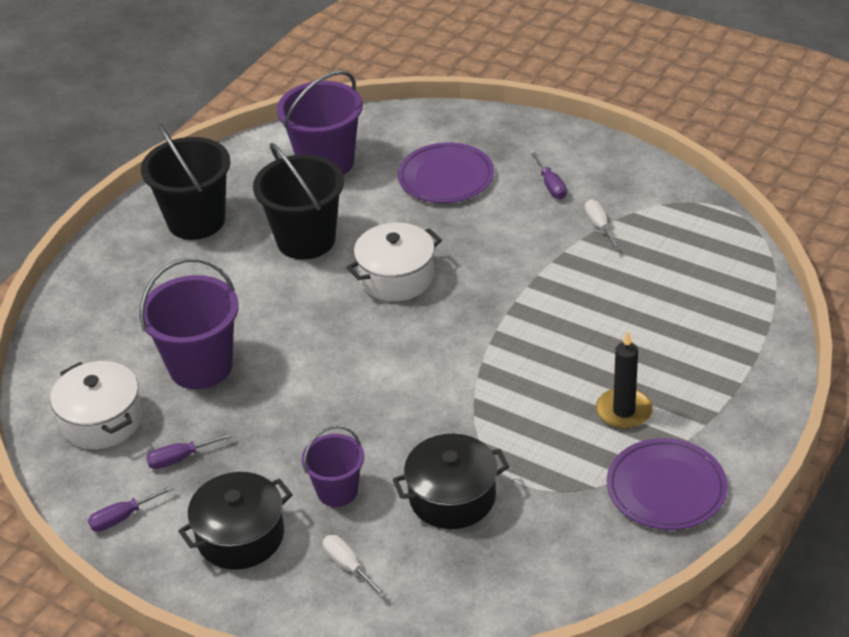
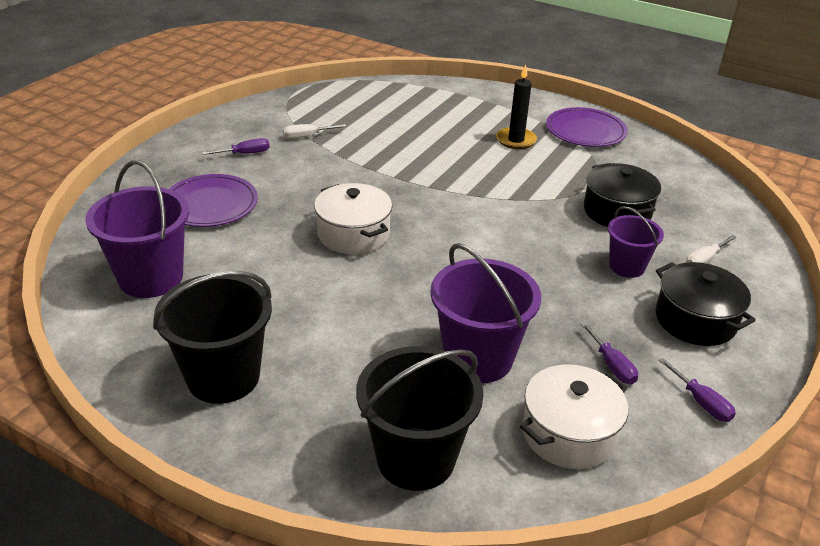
camera: 95 degrees left, 5 degrees down
black bucket [253,143,344,260] -> black bucket moved to [356,346,484,491]

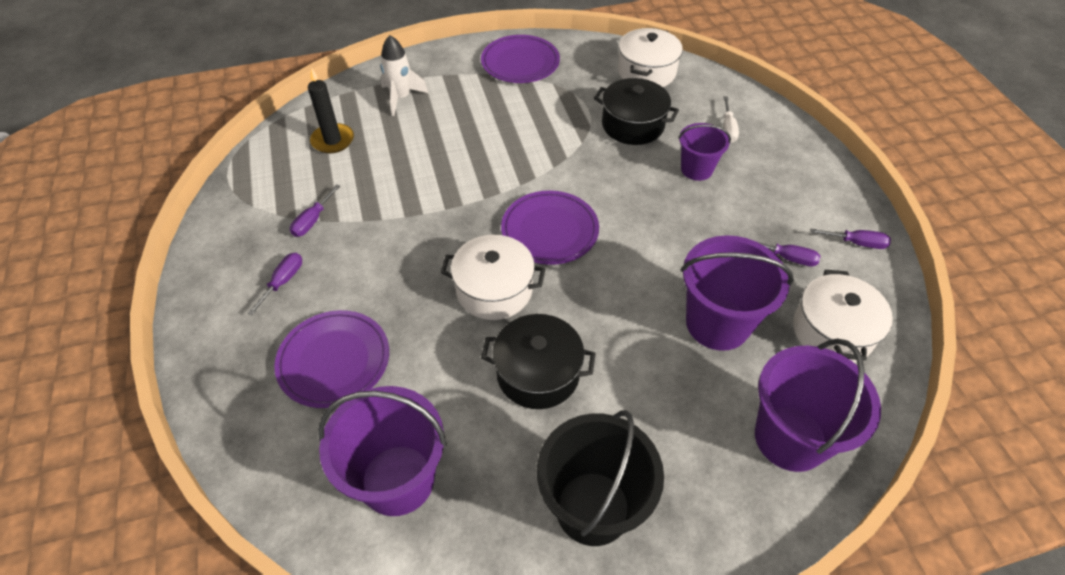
camera: 45 degrees left, 15 degrees up
white screwdriver [283,124,346,139] -> purple screwdriver [290,184,340,237]
black bucket [356,346,484,491] -> purple bucket [755,338,881,472]
black candle [496,64,537,149] -> black candle moved to [308,68,354,153]
black pot [656,262,756,346] -> black pot moved to [481,314,596,409]
none -> white rocket [380,35,428,116]
none -> purple plate [501,190,599,265]
none -> white pot [618,28,683,87]

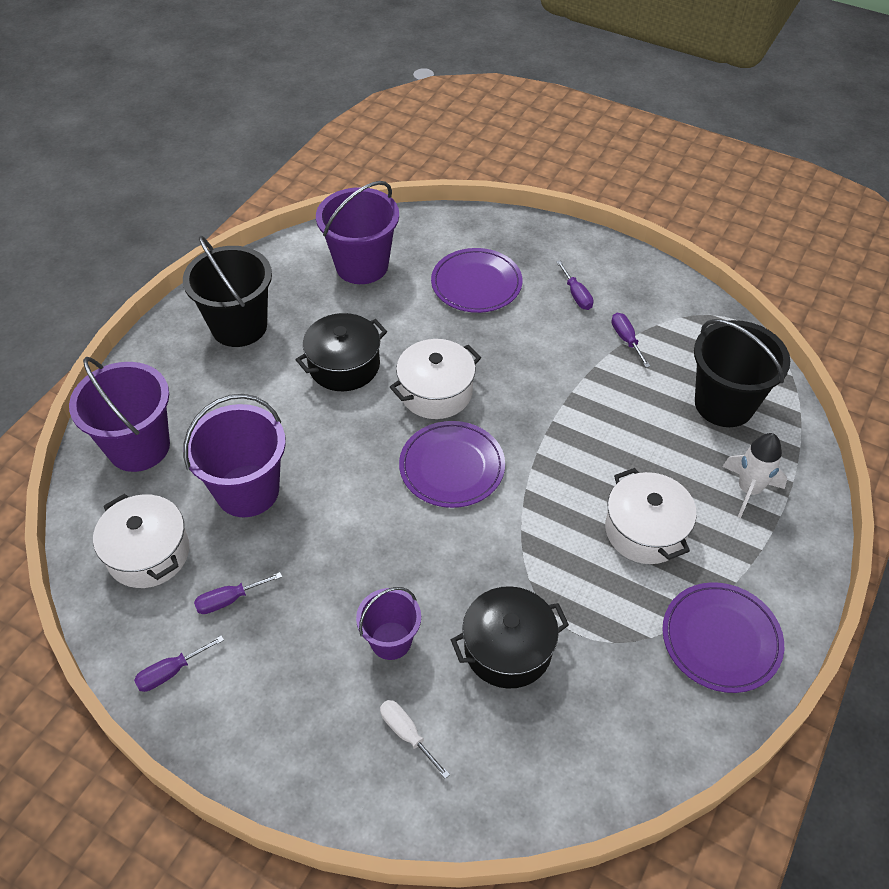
camera: 135 degrees right, 0 degrees up
black candle [308,68,354,153] -> black bucket [694,319,790,427]
white pot [618,28,683,87] -> white pot moved to [605,468,697,564]

